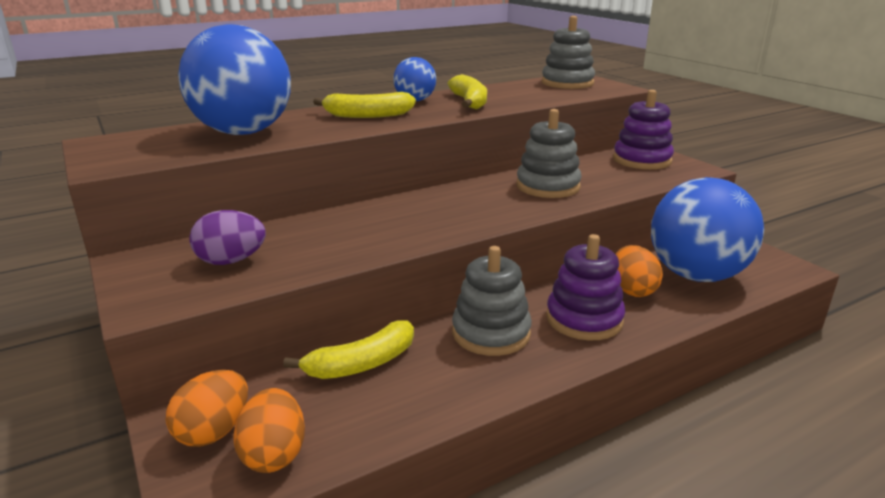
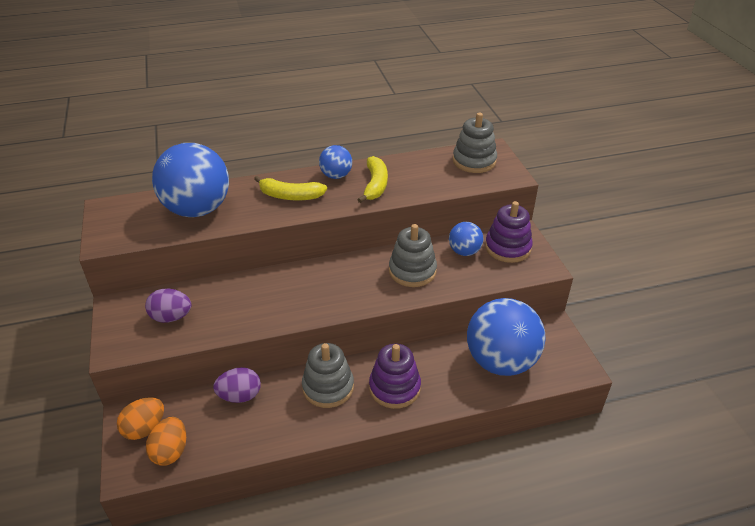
camera: 15 degrees right, 15 degrees up
yellow banana [283,320,414,379] -> purple egg [213,367,261,403]
orange egg [616,245,663,297] -> none
none -> blue ball [449,222,483,256]

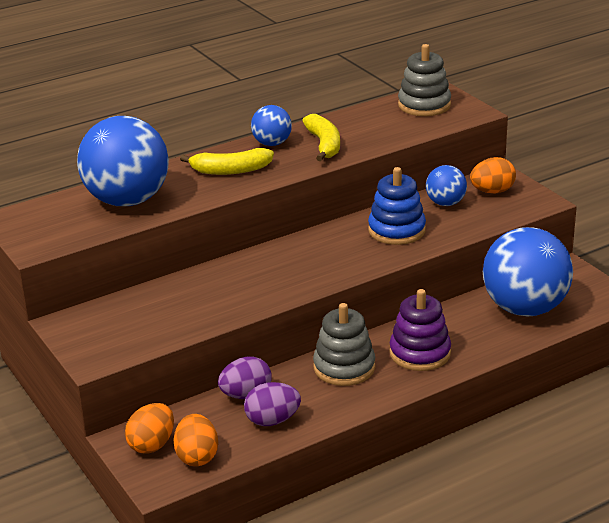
camera: 15 degrees left, 10 degrees down
purple egg [145,289,191,323] -> purple egg moved to [244,382,301,426]
grey stacking toy [389,224,437,287] -> blue stacking toy [368,167,426,245]
purple stacking toy [485,201,533,263] -> orange egg [470,157,516,193]

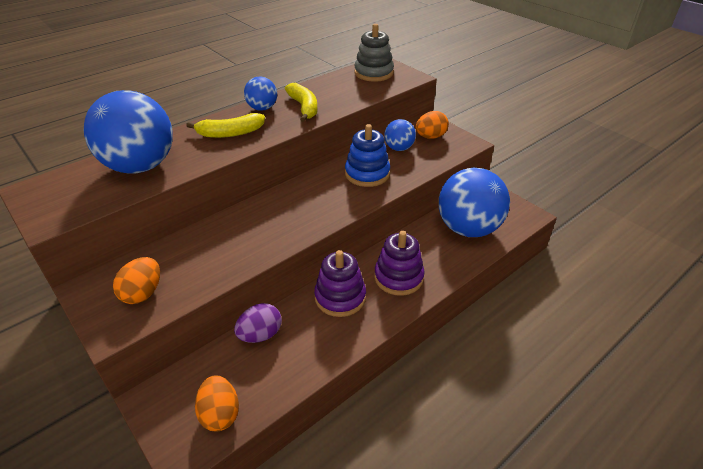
camera: 10 degrees left, 10 degrees up
orange egg [125,403,174,454] -> orange egg moved to [113,257,160,304]
purple egg [244,382,301,426] -> none
grey stacking toy [313,303,375,386] -> purple stacking toy [314,250,366,317]

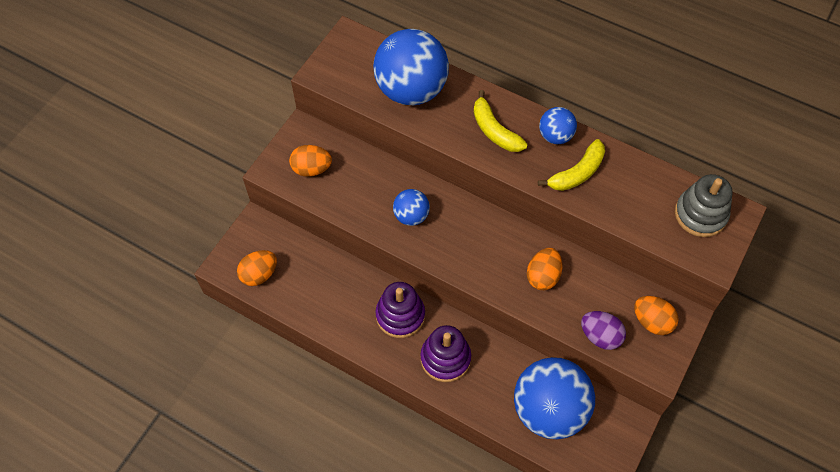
camera: 70 degrees right, 20 degrees up
purple egg [234,303,282,343] -> purple egg moved to [581,311,626,350]
blue stacking toy [345,124,390,187] -> orange egg [527,248,562,290]
blue ball [384,119,416,151] -> blue ball moved to [393,189,430,226]

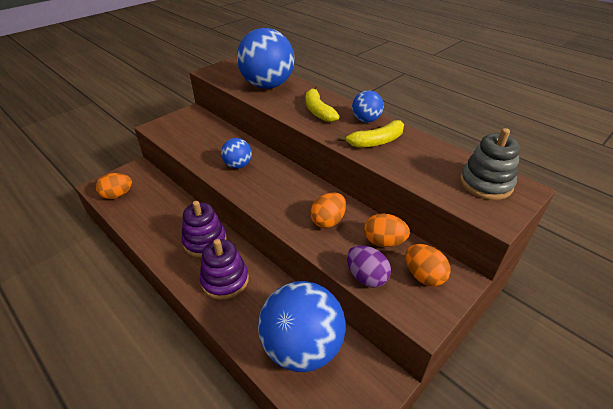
camera: 15 degrees right, 20 degrees down
orange egg [289,145,332,177] -> orange egg moved to [364,213,410,247]

